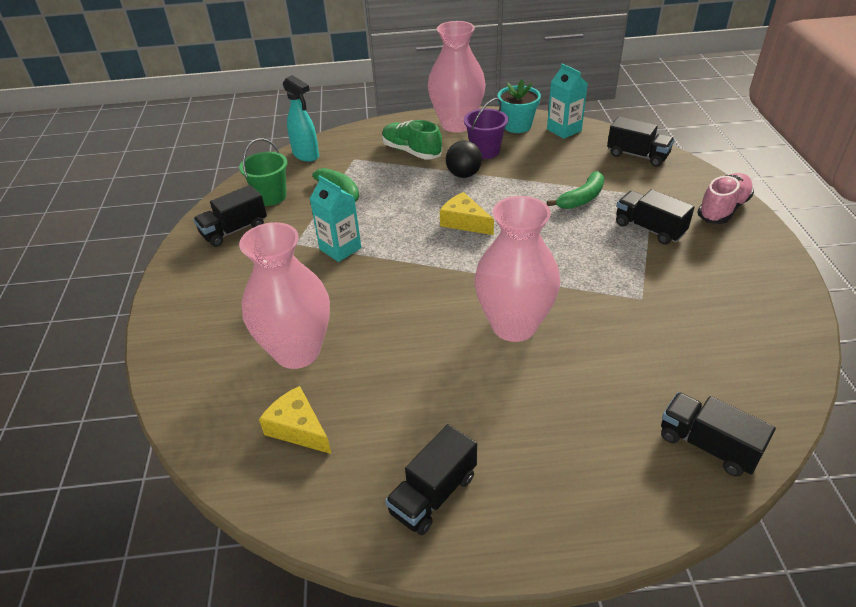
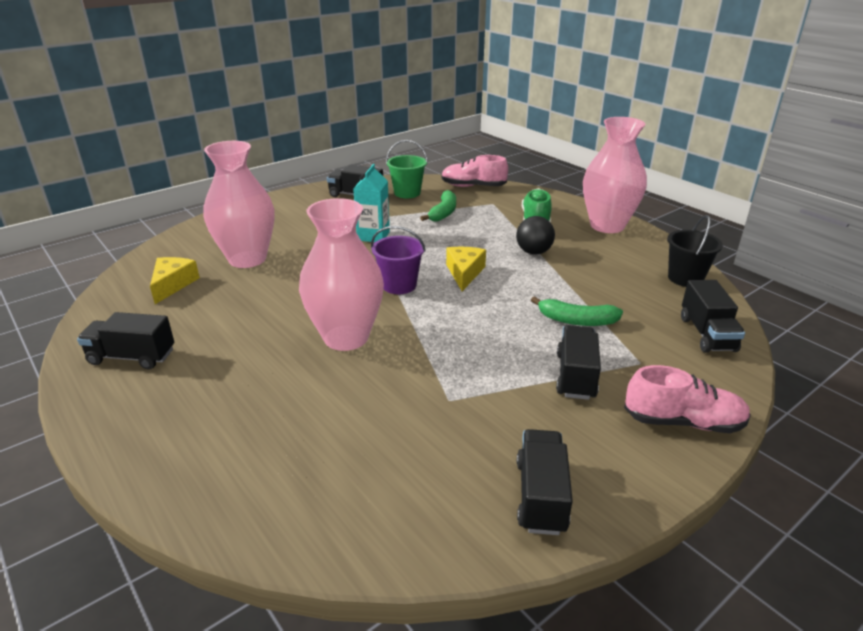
camera: 55 degrees right, 10 degrees down
turquoise spray bottle [283,75,319,162] -> pink shoe [441,155,508,187]
purple bucket [464,98,508,159] -> purple bucket moved to [371,226,426,294]
turquoise flower pot [498,80,541,133] -> none
turquoise carton [547,63,588,139] -> black bucket [667,215,723,287]
black truck [661,392,776,477] -> black truck moved to [517,429,573,535]

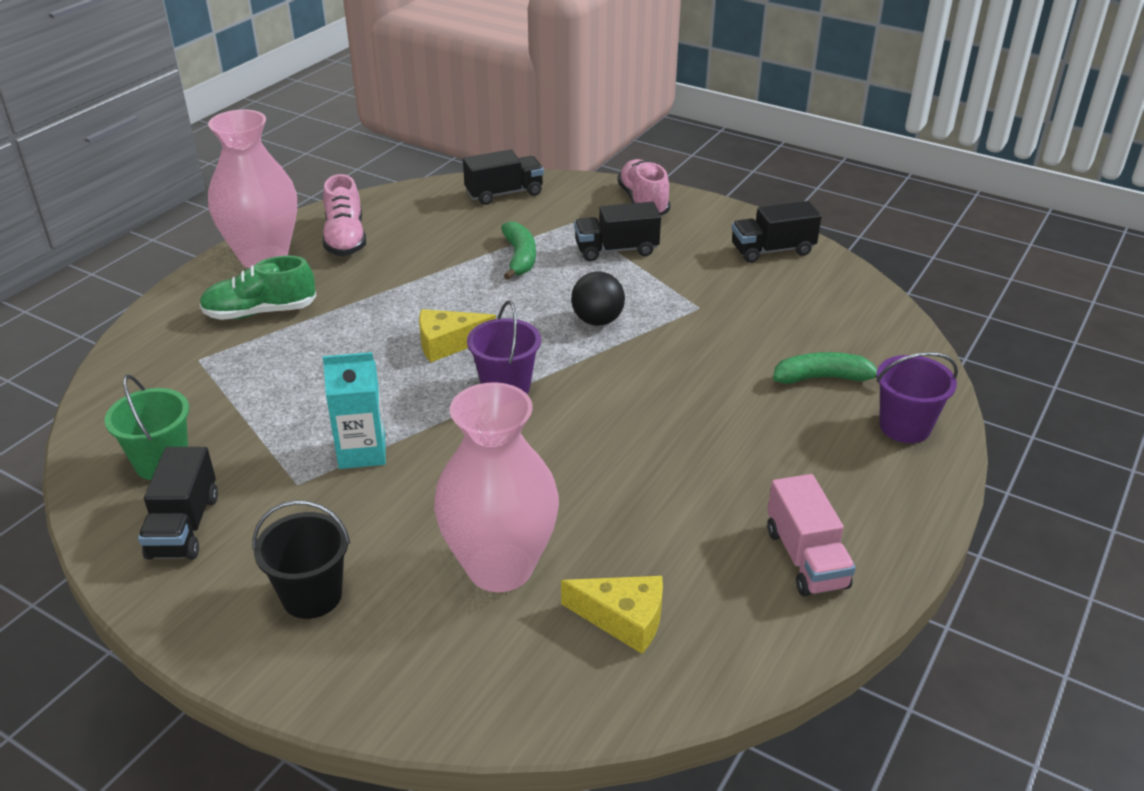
camera: 110 degrees left, 5 degrees up
black truck [77,312,174,369] -> pink truck [767,474,856,597]
yellow cheese [150,257,200,304] -> yellow cheese turned 150 degrees counterclockwise [561,576,663,654]
pink vase [299,198,384,351] -> none
green banana [420,190,456,222] -> green banana moved to [773,352,877,384]
pink shoe [441,155,508,187] -> pink shoe moved to [323,174,366,256]
black ball [516,216,555,255] -> black ball moved to [571,271,625,326]
black bucket [667,215,723,287] -> black bucket moved to [252,500,350,619]
none -> purple bucket [876,352,958,443]

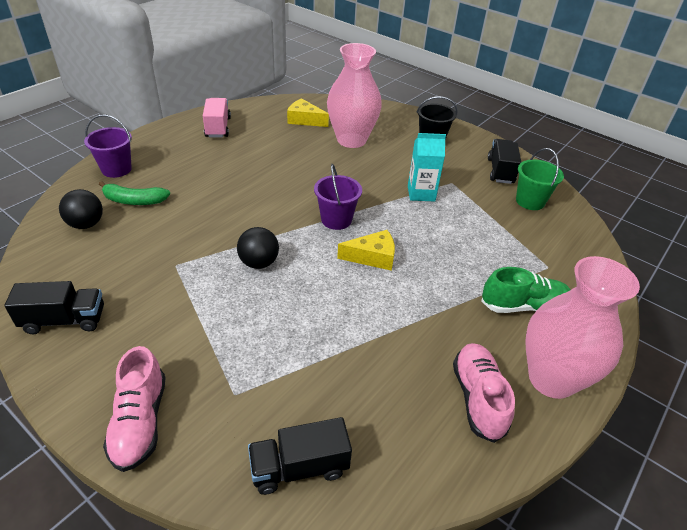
camera: 175 degrees left, 5 degrees up
green banana [501,221,536,280] -> none
black truck [574,202,661,261] -> none
none -> black ball [59,189,103,229]

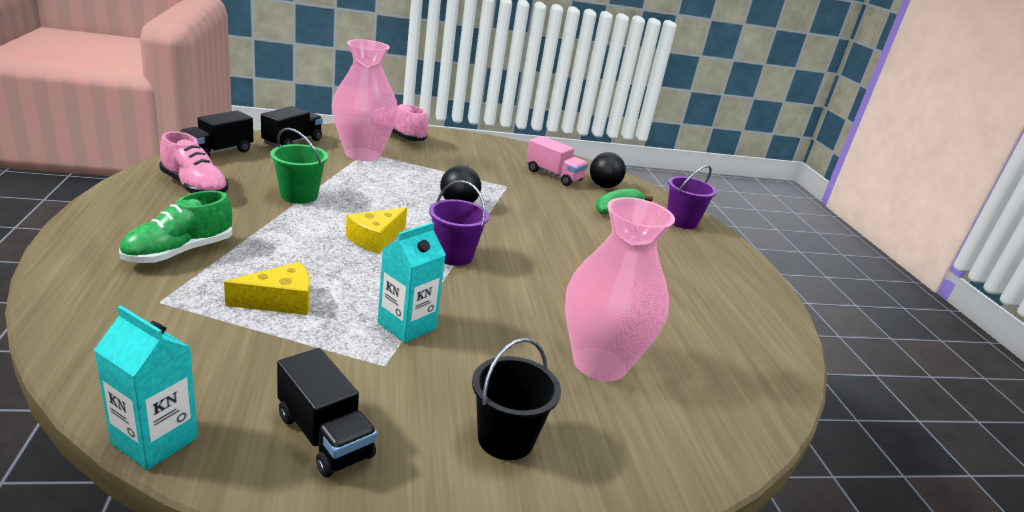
camera: 130 degrees right, 15 degrees down
black truck [4,281,104,334] -> black truck moved to [179,110,253,157]
pink truck [203,98,231,137] -> pink truck moved to [526,136,588,186]
yellow cheese [287,98,329,127] -> yellow cheese moved to [224,262,310,315]
green bucket [516,148,564,210] -> green bucket moved to [270,128,328,204]
pink vase [525,256,640,399] -> pink vase moved to [332,39,398,161]
none -> turquoise carton [94,306,198,470]

